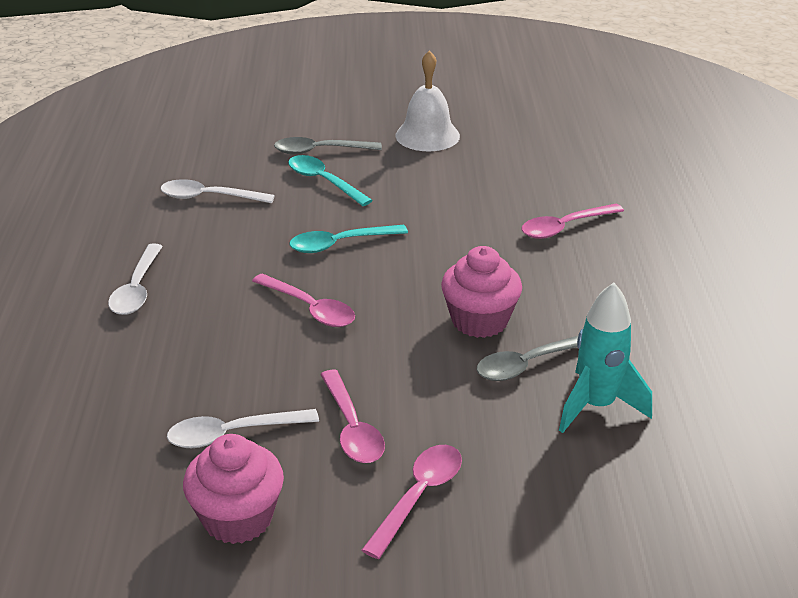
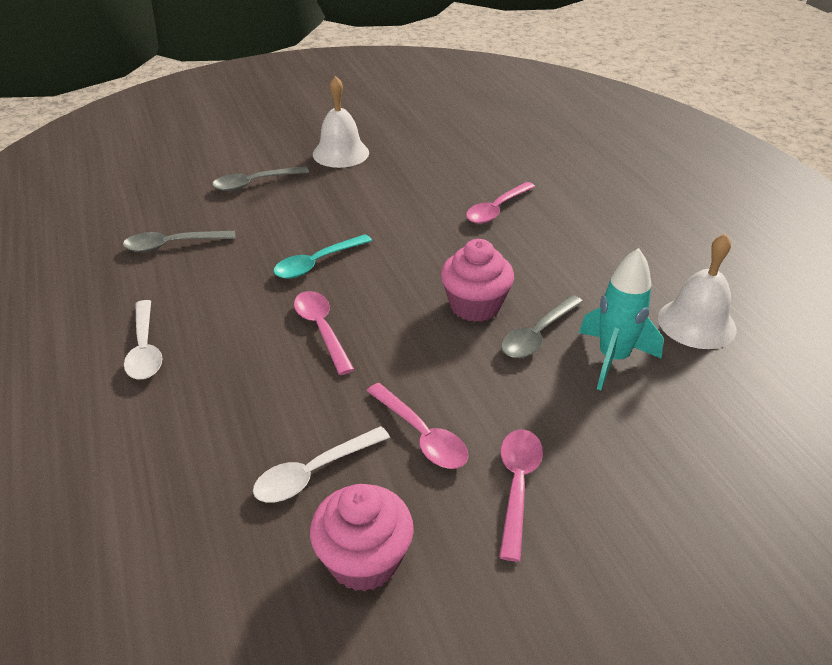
camera: 20 degrees left, 5 degrees up
white spoon [161,179,275,203] -> grey spoon [123,231,236,252]
pink spoon [252,273,355,327] -> pink spoon turned 135 degrees counterclockwise [294,291,355,375]
turquoise spoon [288,155,373,206] -> none
none -> white bell [658,234,736,349]

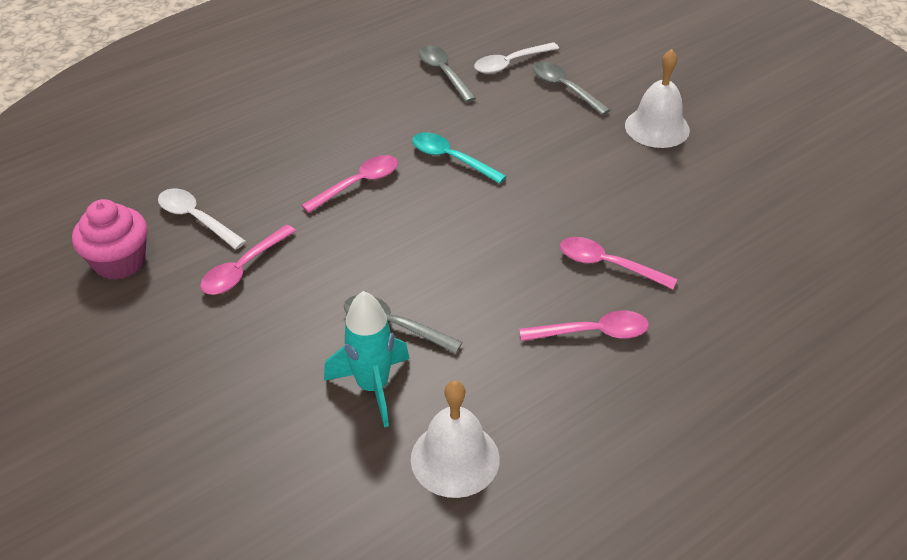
camera: 75 degrees right, 5 degrees up
white spoon [124,300,162,379] -> white spoon moved to [474,42,559,74]
pink cupcake [441,239,514,322] -> none
pink spoon [499,429,543,562] -> pink spoon moved to [519,310,649,341]

